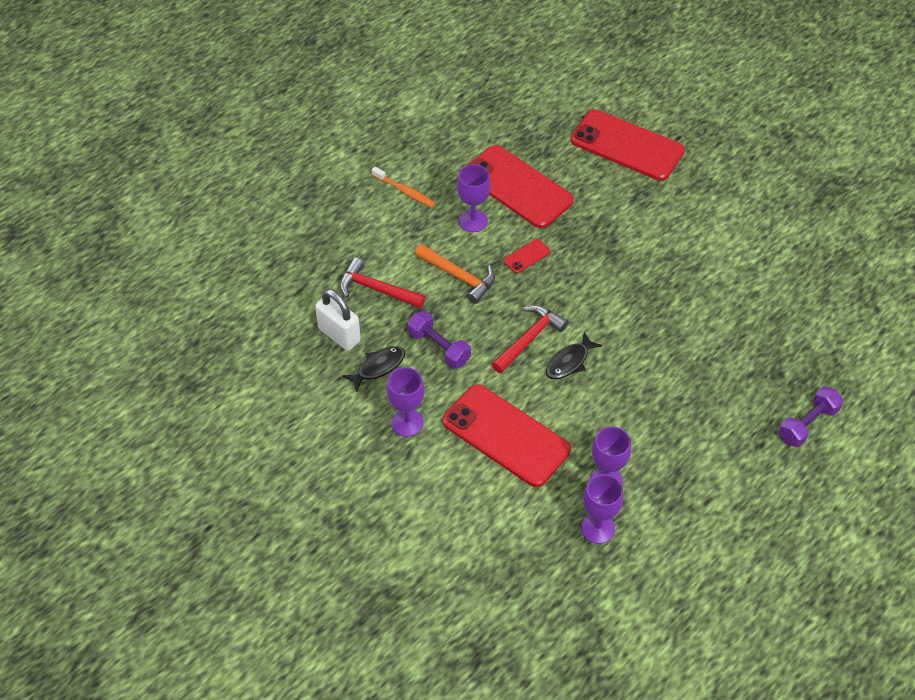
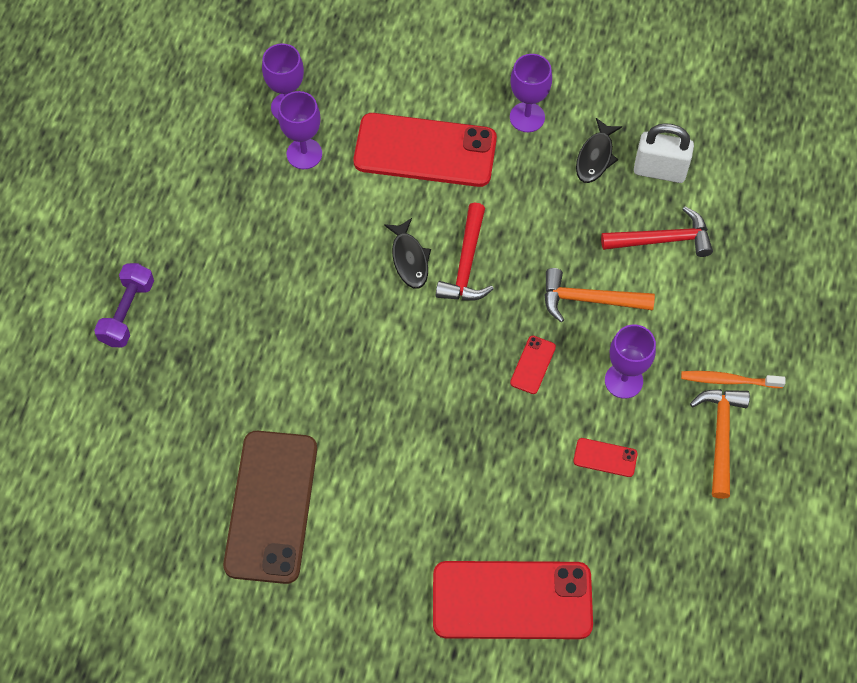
camera: 150 degrees right, 10 degrees up
purple dumbbell [408,311,471,369] -> none
red phone [466,145,574,228] -> red phone [573,438,638,477], size x0.40
black fish [546,332,602,379] -> black fish turned 150 degrees clockwise [384,218,431,289]
none -> brown phone [223,431,317,584]
none -> orange hammer [690,389,750,499]

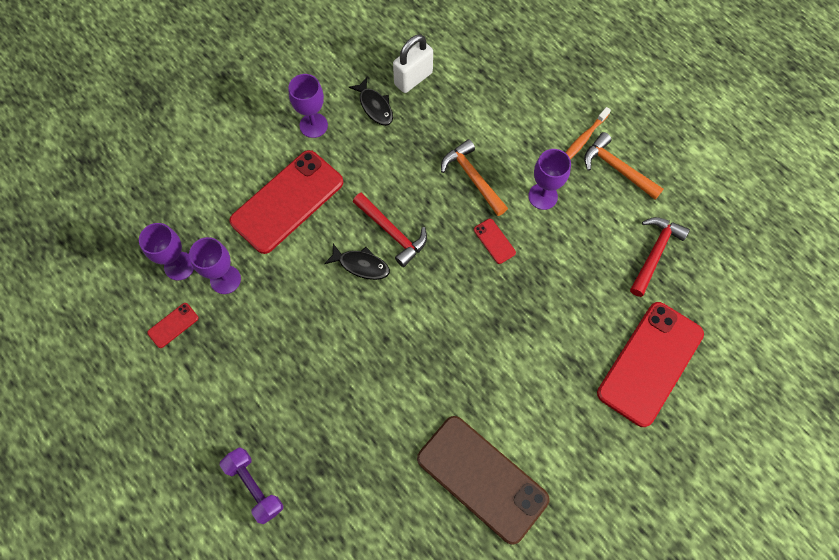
camera: 55 degrees left, 5 degrees up
orange hammer [544,268,655,323] -> orange hammer turned 105 degrees clockwise [441,139,508,216]
red phone [573,438,638,477] -> red phone moved to [147,303,198,348]
red hammer [601,207,713,257] -> red hammer moved to [630,217,690,297]

